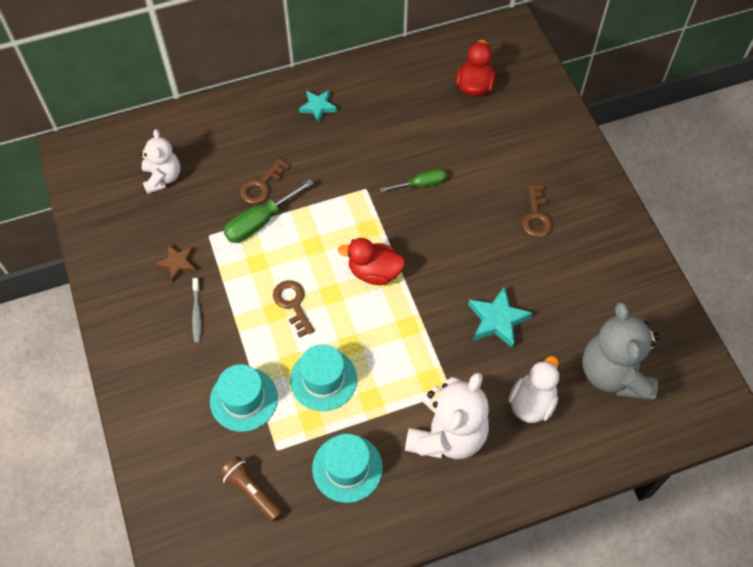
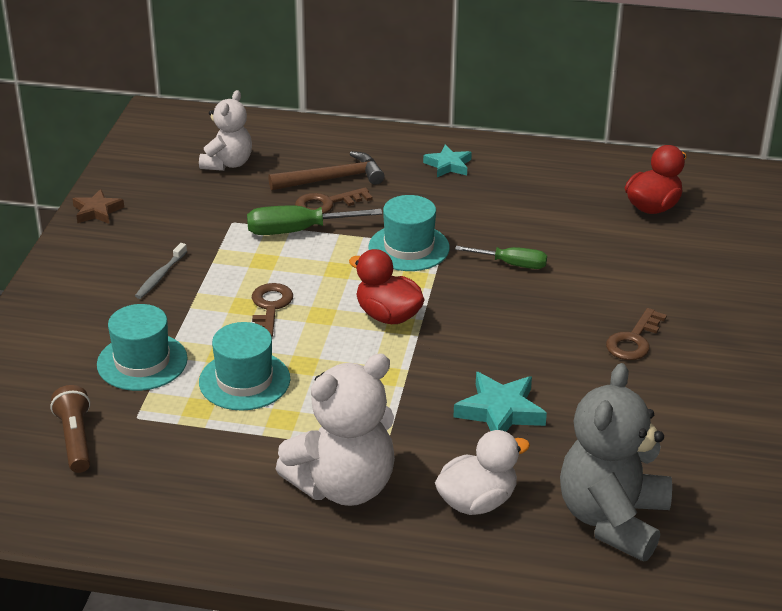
camera: 30 degrees right, 25 degrees down
brown star [155,244,196,283] -> brown star moved to [72,189,124,224]
turquoise hat [312,434,383,503] -> turquoise hat moved to [369,195,450,271]
none -> brown hammer [268,151,385,191]

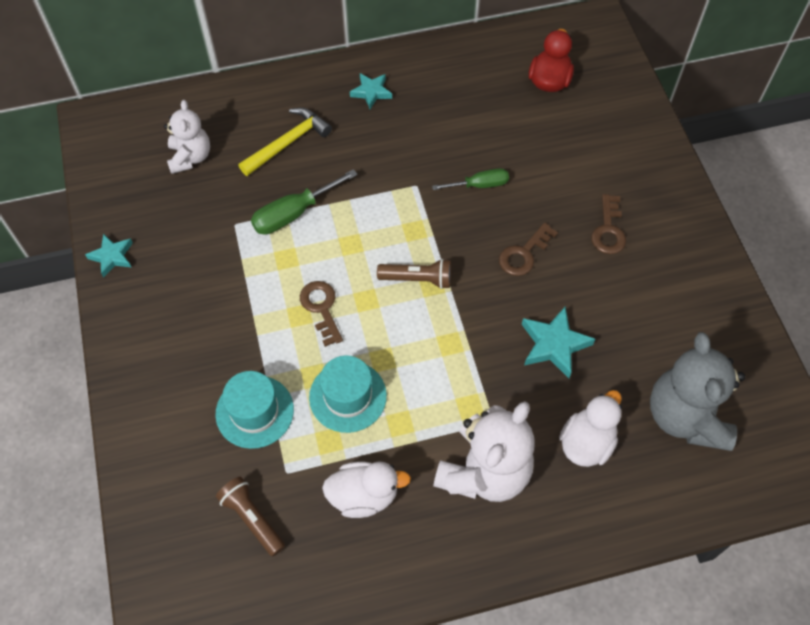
camera: 25 degrees left, 25 degrees up
brown star [72,189,124,224] -> turquoise star [85,234,133,278]
grey toothbrush [135,243,187,299] -> none
brown hammer [268,151,385,191] -> yellow hammer [238,108,332,176]
brown key [295,187,372,214] -> brown key moved to [499,222,558,276]
red duck [349,249,425,324] -> brown flashlight [377,259,451,289]
turquoise hat [369,195,450,271] -> none
none -> white duck [322,461,411,518]

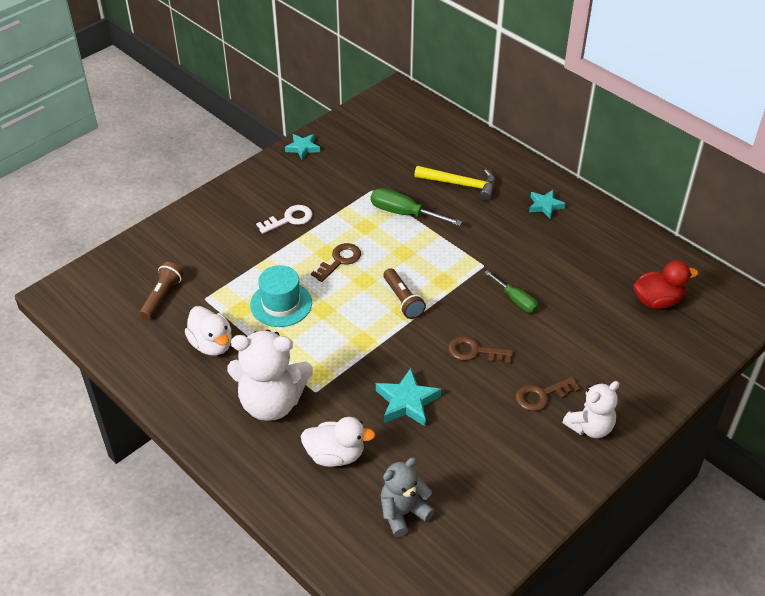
camera: 60 degrees right, 15 degrees down
white teddy bear [164,100,210,174] -> white teddy bear moved to [562,381,620,438]
turquoise hat [215,371,294,449] -> none
grey teddy bear [650,332,745,451] -> grey teddy bear [381,457,435,537], size x0.61
none -> white key [256,205,313,234]

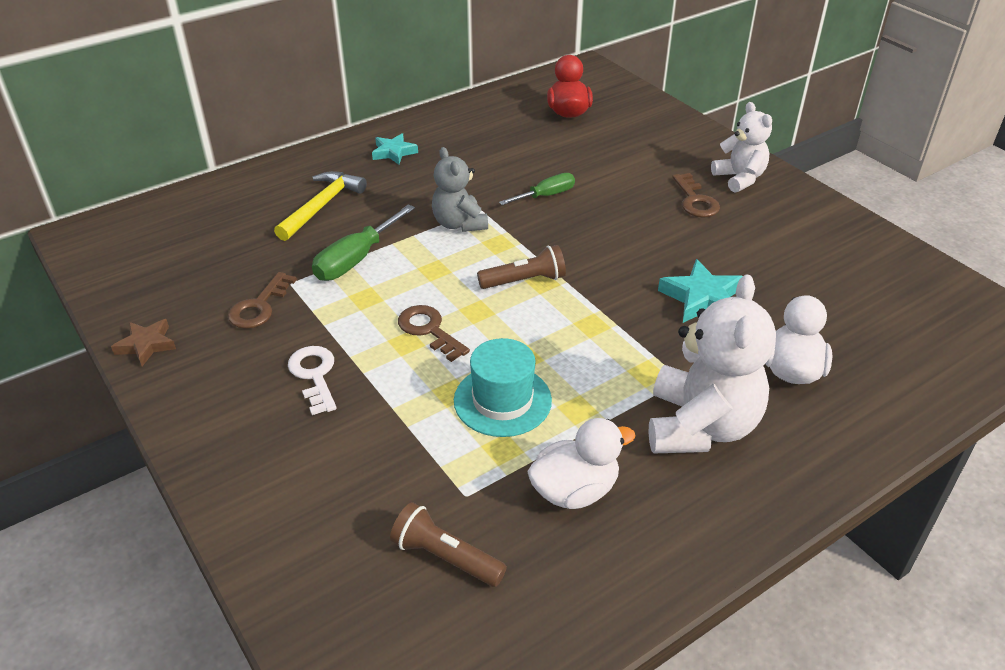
camera: 80 degrees left, 5 degrees down
turquoise star [285,134,320,160] -> brown star [111,319,176,366]
grey teddy bear [381,457,435,537] -> grey teddy bear moved to [432,147,488,232]
brown key [448,336,513,364] -> brown key moved to [228,272,297,329]

